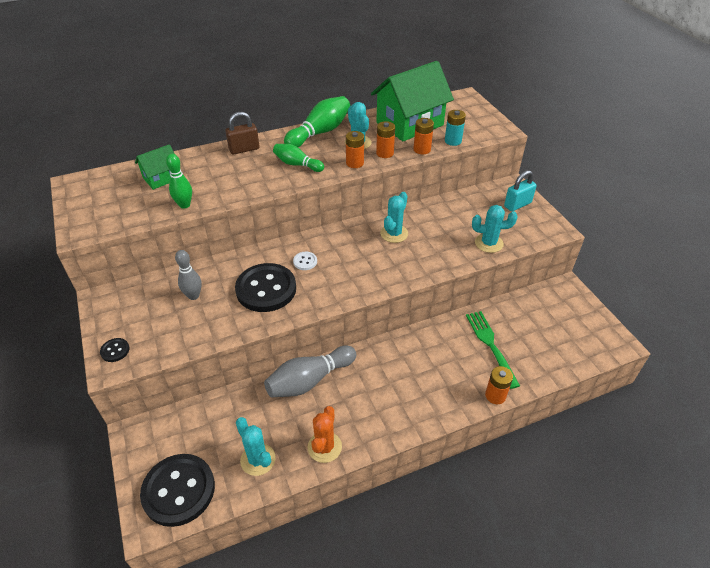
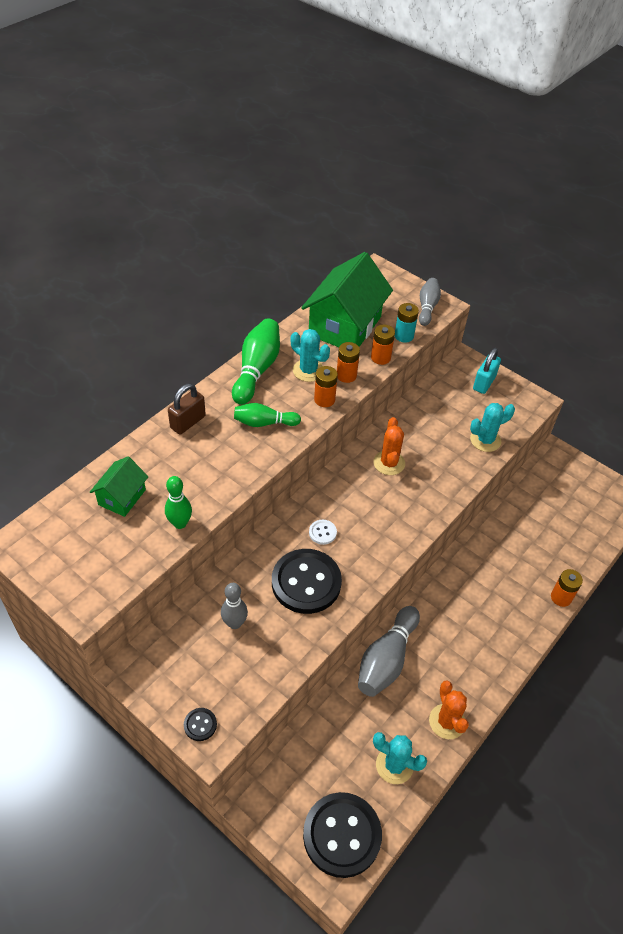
camera: 30 degrees left, 5 degrees up
turquoise cactus [380,192,408,243] -> orange cactus [373,417,405,475]
green fork [466,311,520,389] -> none
none -> grey bowling pin [419,278,441,326]

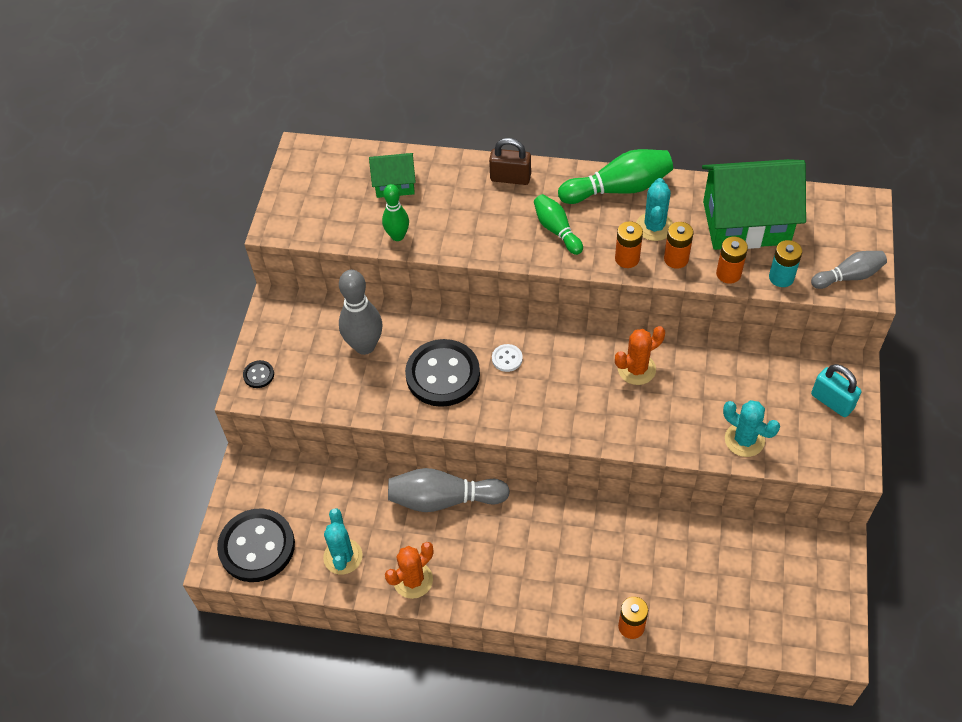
camera: 65 degrees right, 5 degrees up
grey bowling pin [221,583,248,629] -> grey bowling pin [339,270,382,355], size x1.60
turquoise padlock [473,348,501,394] -> turquoise padlock turned 45 degrees clockwise [811,364,862,417]

